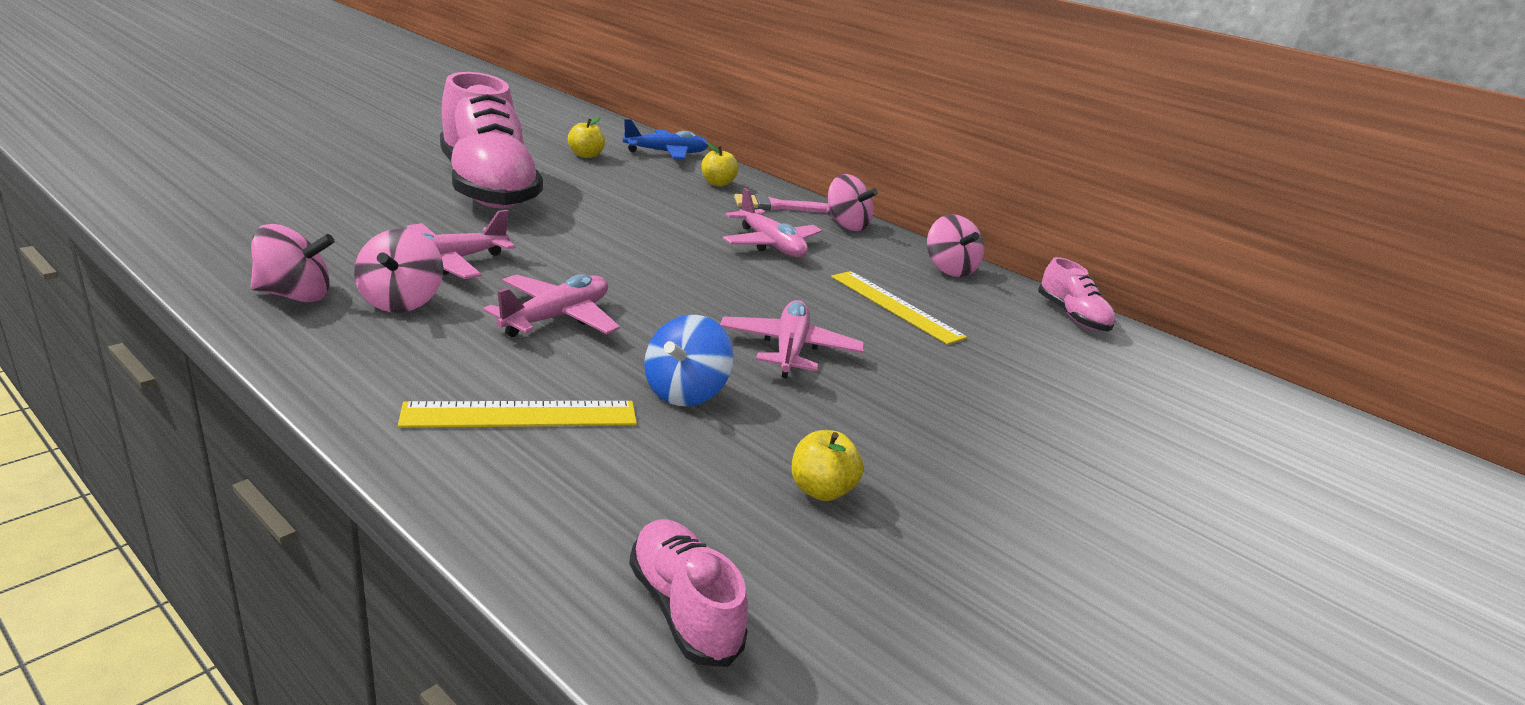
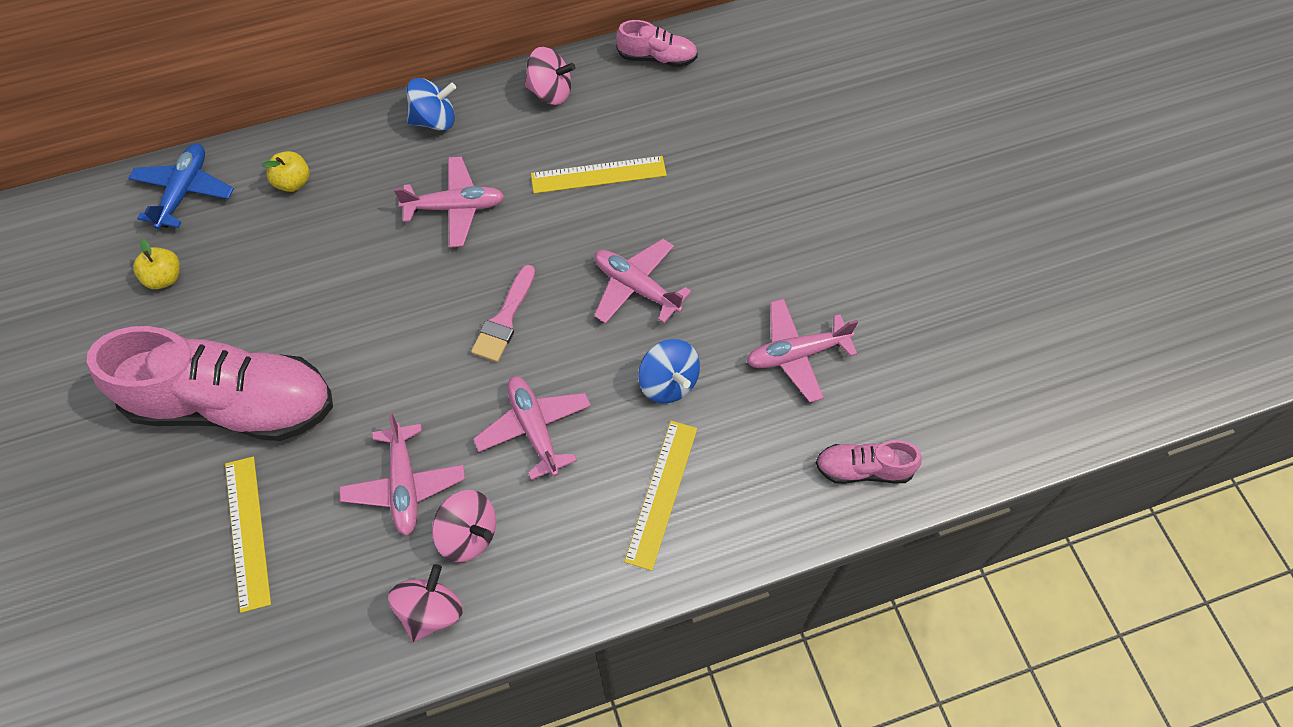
camera: 55 degrees left, 35 degrees up
pink brush [734,194,828,213] -> pink brush moved to [471,265,535,362]
yellow apple [792,430,864,501] -> pink plane [747,299,858,403]
pink spinning top [826,174,878,231] -> blue spinning top [407,78,456,131]
none -> yellow ruler [225,457,271,613]

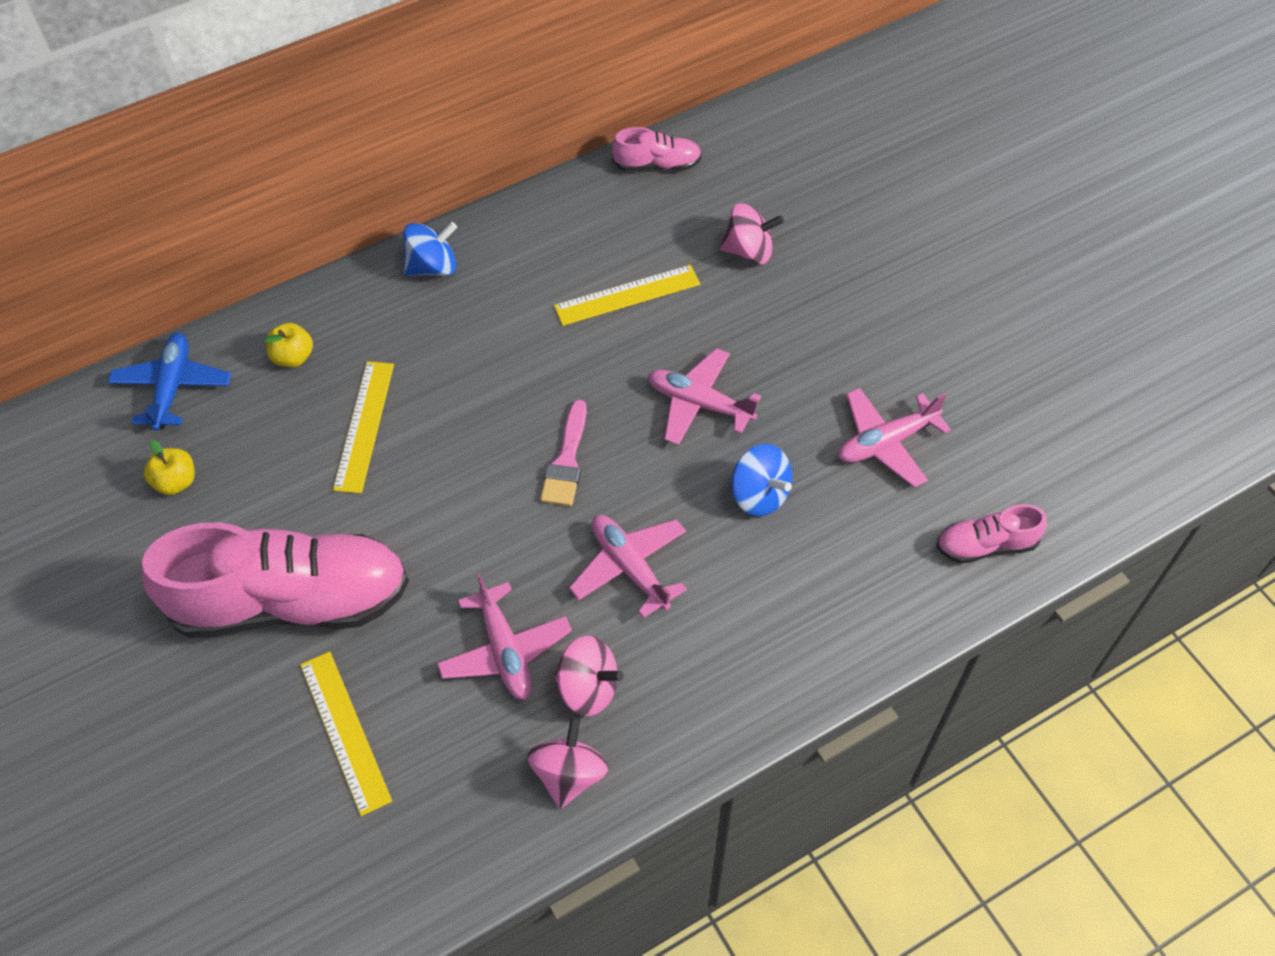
camera: 10 degrees left, 5 degrees down
pink plane [394,156,504,248] -> none
pink spinning top [525,47,575,105] -> pink spinning top moved to [719,203,784,264]
yellow ruler [624,421,697,571] -> yellow ruler moved to [333,361,394,494]

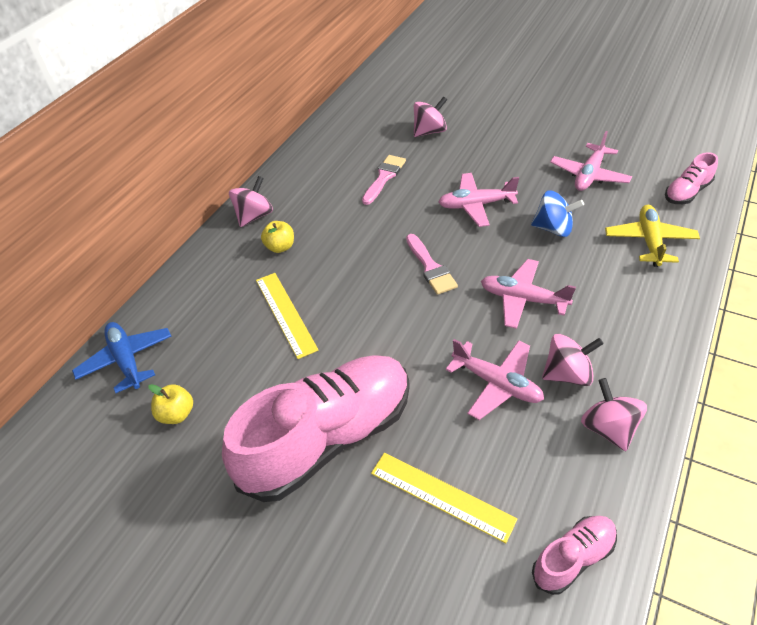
camera: 30 degrees left, 10 degrees down
yellow apple [265,323,313,367] -> yellow apple moved to [261,221,294,253]
blue spinning top [403,222,457,276] -> pink spinning top [229,176,273,227]
yellow ruler [554,265,700,326] -> pink brush [362,155,406,205]
pink shoe [612,127,702,171] -> pink shoe moved to [532,516,617,595]
none -> yellow plane [605,205,700,267]

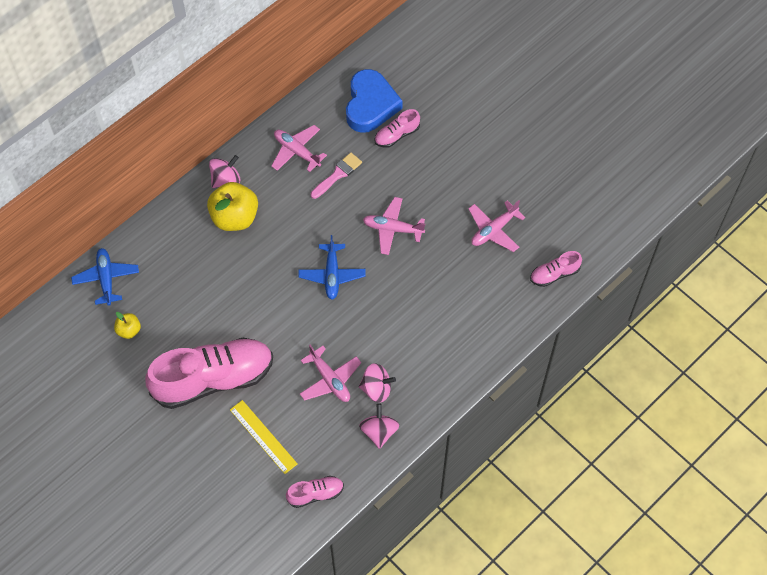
camera: 15 degrees right, 15 degrees up
yellow ruler [256,273,319,359] -> none
yellow apple [261,221,294,253] -> yellow apple [207,182,258,231], size x2.00
pink brush [406,234,458,295] -> blue plane [299,235,366,300]
pink spinning top [414,96,447,137] -> pink shoe [375,109,420,148]
pink plane [481,259,576,329] -> pink plane moved to [271,125,327,172]
blue spinning top [531,190,584,237] -> none
yellow plane [605,205,700,267] -> none
none -> blue heart [346,69,403,133]

